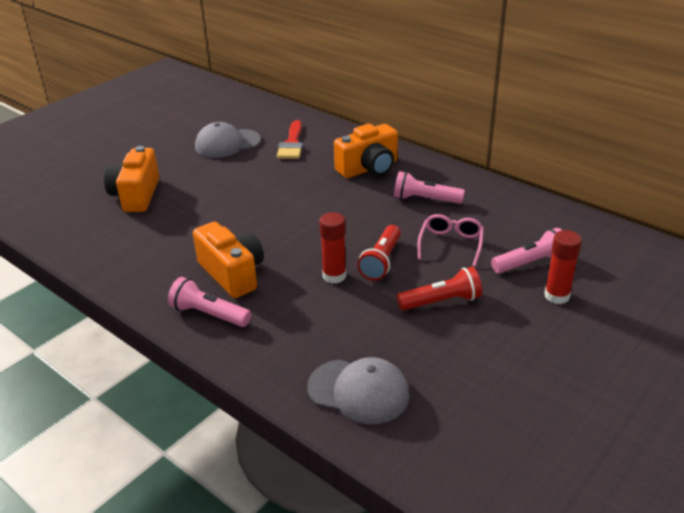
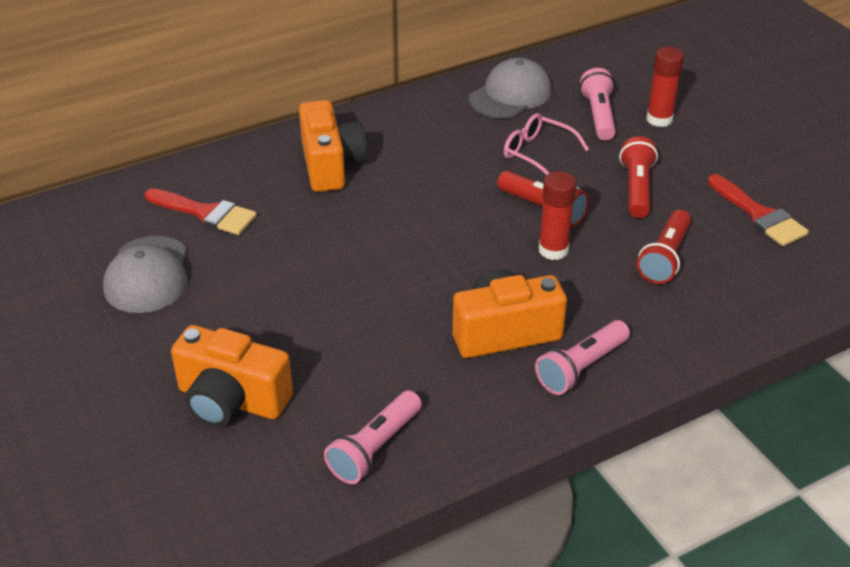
camera: 70 degrees left, 5 degrees up
grey cap [307,357,410,424] -> grey cap moved to [469,58,552,118]
pink flashlight [394,171,465,204] -> pink flashlight moved to [324,391,422,484]
none -> red flashlight [637,210,691,284]
none -> red brush [708,174,809,246]

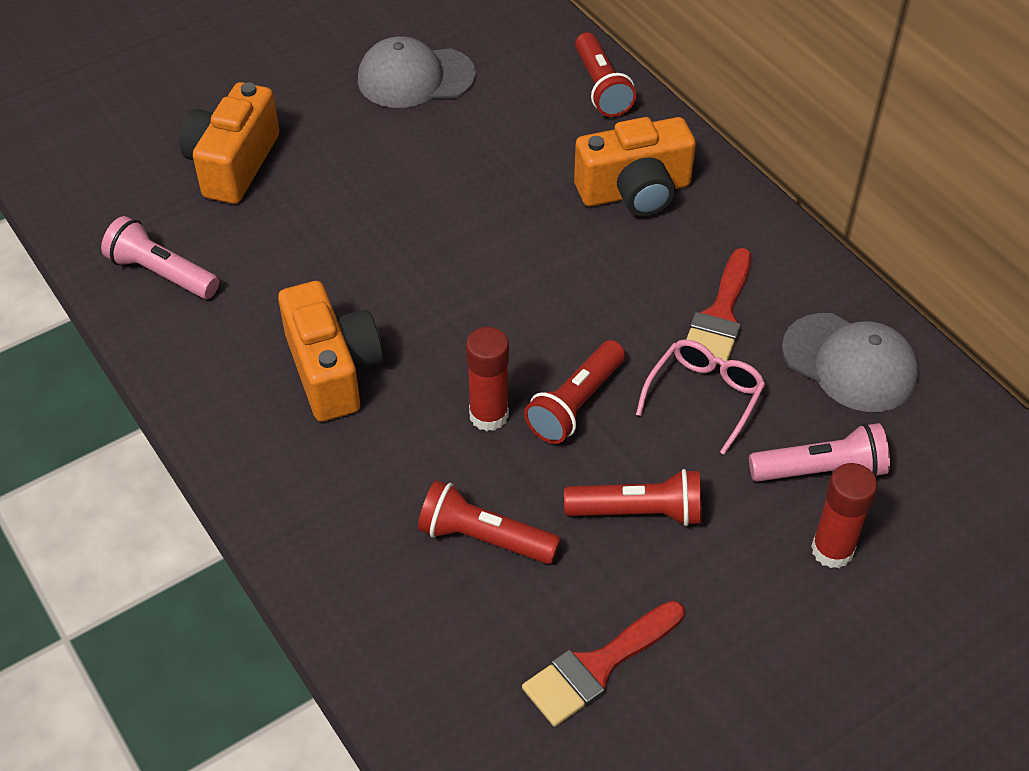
camera: 85 degrees right, 10 degrees up
red brush [145,188,257,235] -> red brush moved to [686,248,751,365]
pink flashlight [535,320,630,395] -> none
none -> red flashlight [575,33,636,117]

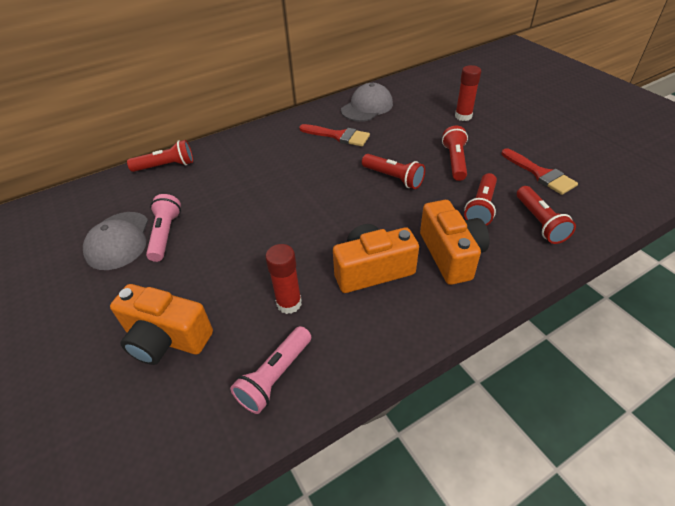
camera: 85 degrees left, 5 degrees down
red glue stick [466,327,509,431] -> red glue stick moved to [265,244,302,314]
orange camera [574,117,696,217] -> orange camera moved to [420,200,489,285]
pink glasses [636,339,765,455] -> none
pink flashlight [749,423,890,482] -> pink flashlight moved to [146,194,181,262]
none -> red flashlight [517,186,576,244]

